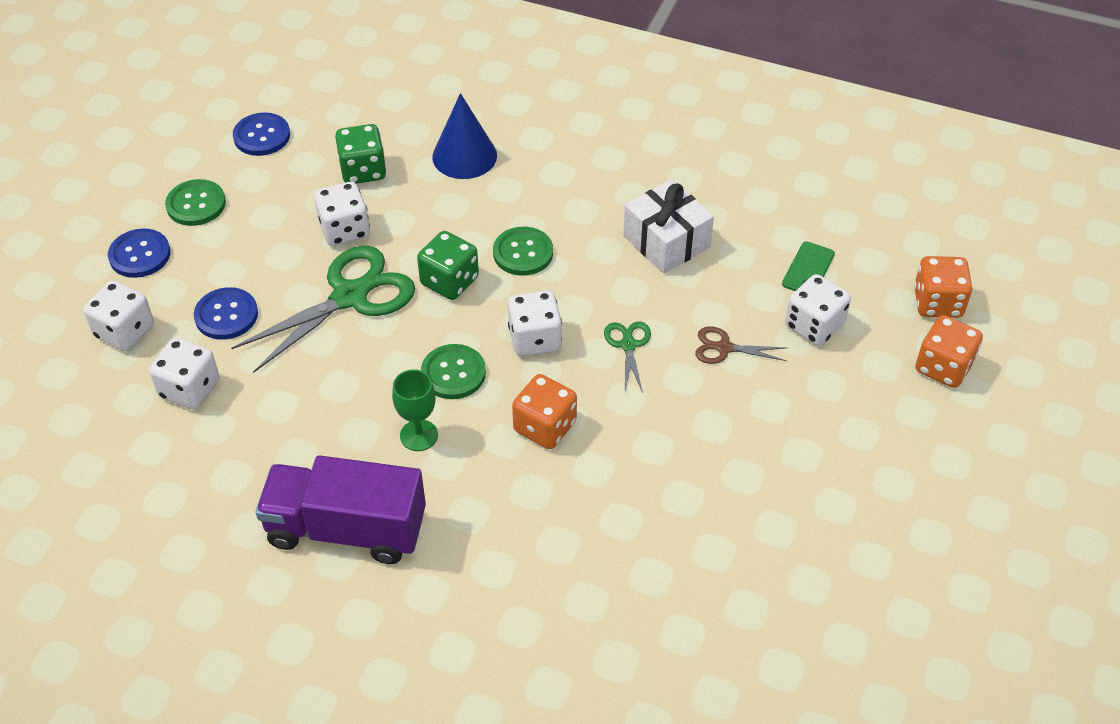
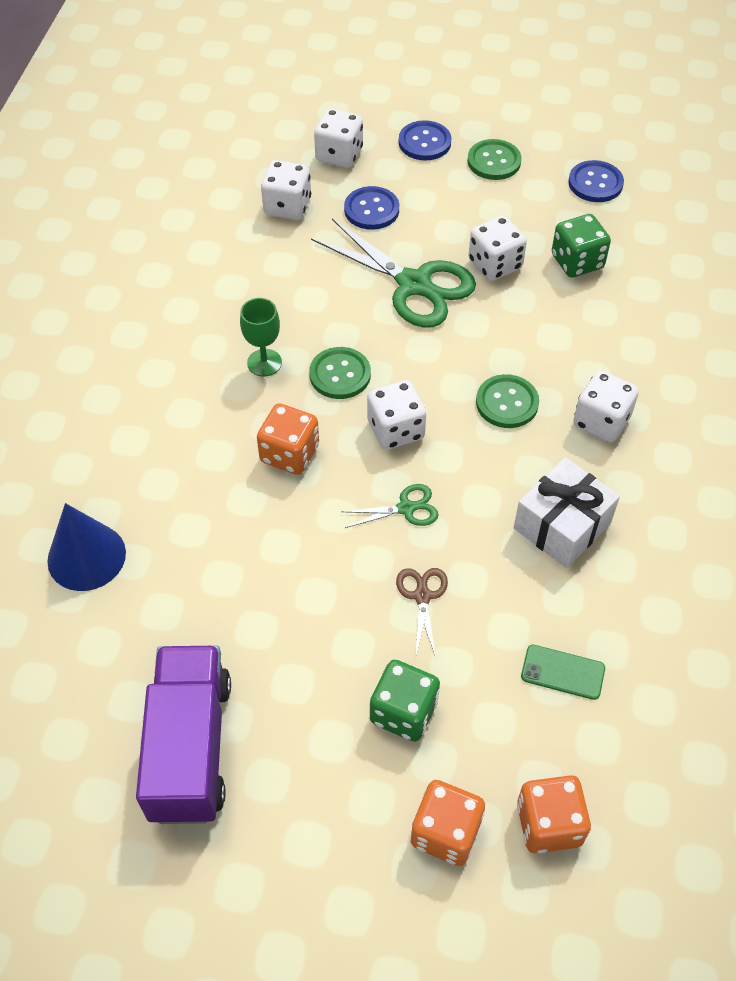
camera: 80 degrees right, 5 degrees up
purple truck [255,455,426,564] -> purple truck moved to [136,646,231,824]
green dice [417,231,479,300] -> green dice moved to [370,660,440,742]
blue cone [432,93,497,179] -> blue cone moved to [47,503,126,591]
white dice [785,274,851,346] -> white dice moved to [573,370,639,442]

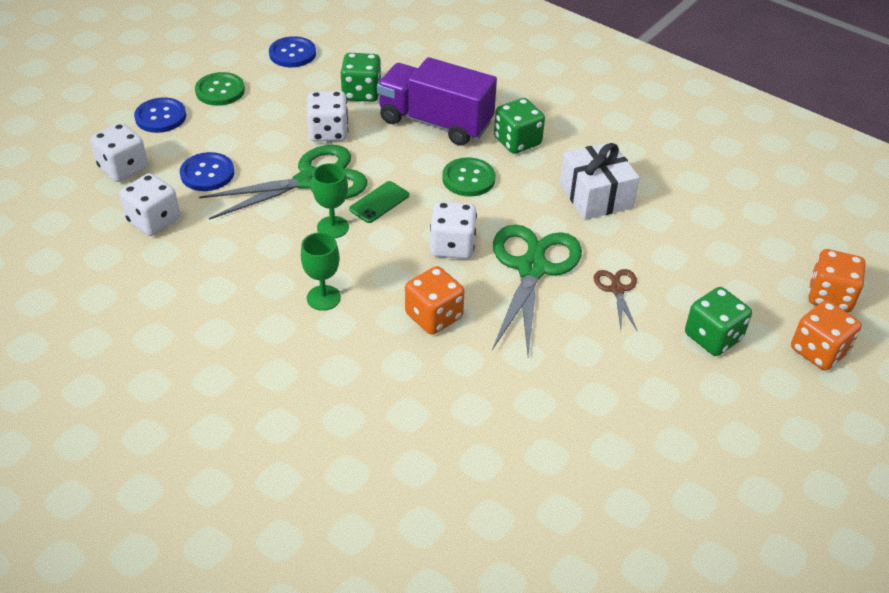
camera: 65 degrees left, 10 degrees down
blue cone [47,503,126,591] -> none
purple truck [136,646,231,824] -> purple truck moved to [377,57,497,146]
green button [309,347,371,399] -> none
green scissors [341,484,439,528] -> green scissors [492,224,582,355], size x2.11
brown scissors [396,568,448,658] -> brown scissors turned 60 degrees clockwise [594,269,637,330]
green phone [521,645,605,700] -> green phone moved to [349,181,409,223]
white dice [573,370,639,442] -> green dice [494,98,545,154]
none -> green goblet [312,163,349,238]

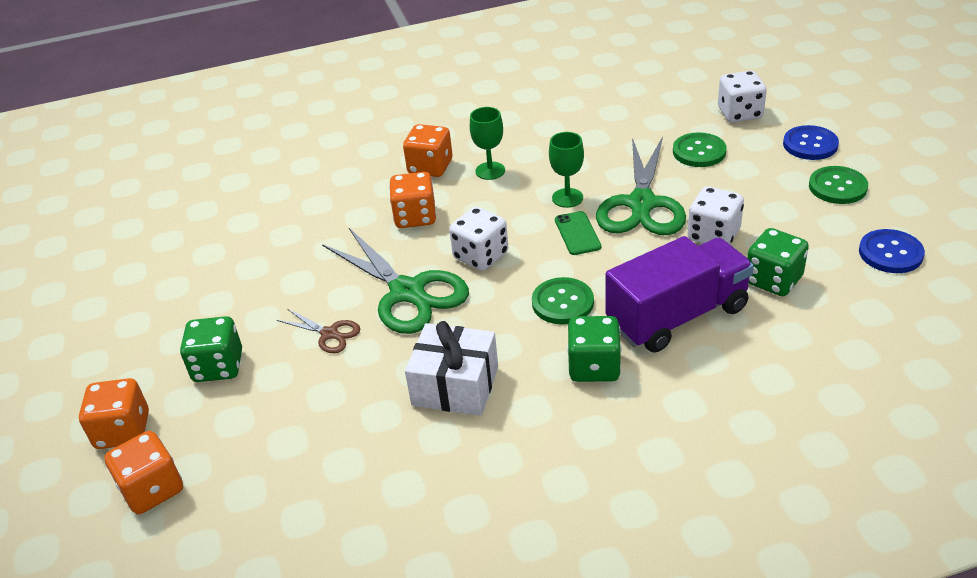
camera: 130 degrees right, 5 degrees down
white dice [119,173,180,236] -> none
blue button [180,152,234,191] -> green button [673,132,727,167]
none -> orange dice [403,124,452,177]

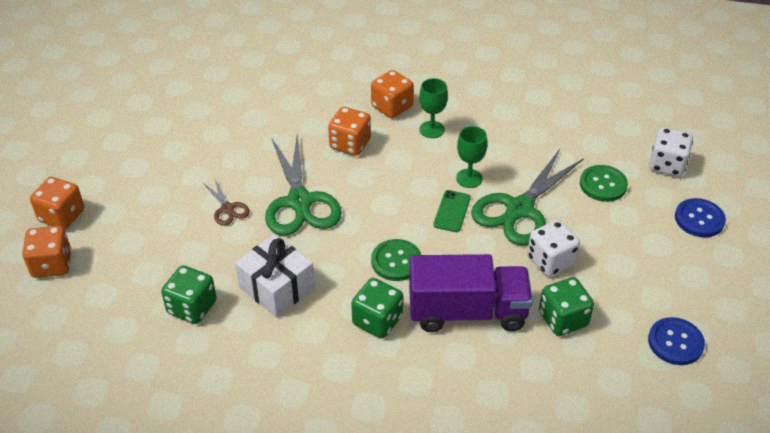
camera: 25 degrees right, 5 degrees up
green dice [180,316,242,382] -> green dice moved to [161,265,217,324]
white dice [449,207,508,271] -> none
green button [809,166,868,204] -> none

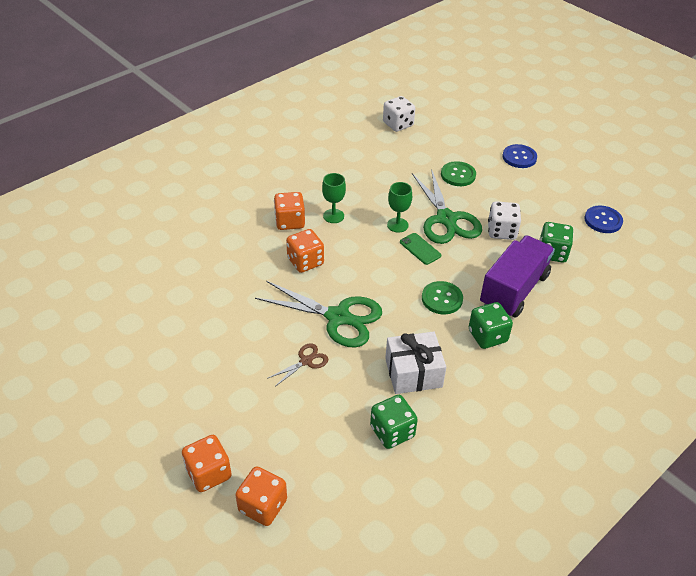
camera: 55 degrees left, 0 degrees up
brown scissors [203,177,250,226] -> brown scissors turned 45 degrees counterclockwise [267,343,328,387]
white dice [649,127,693,177] -> white dice moved to [383,96,415,132]

